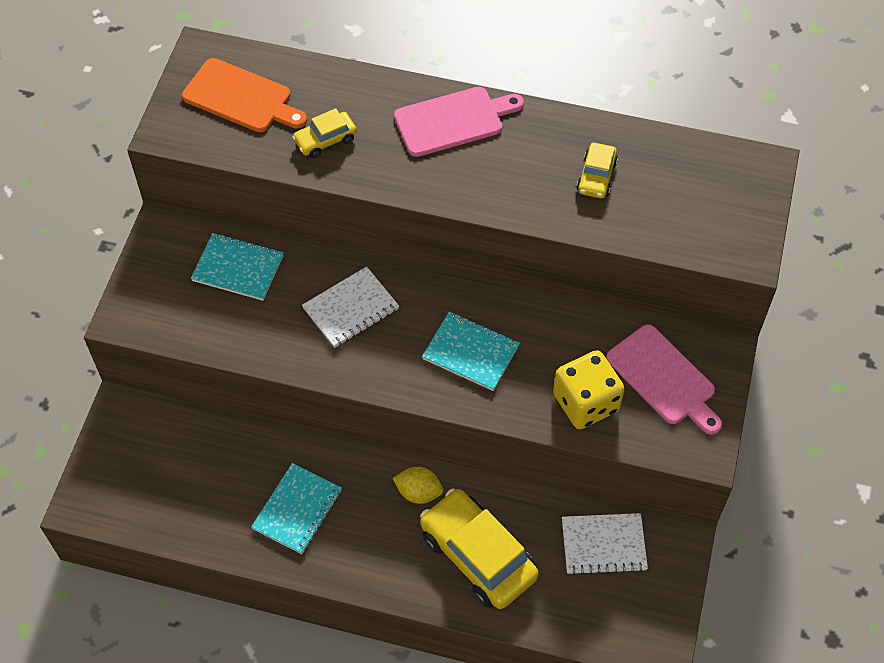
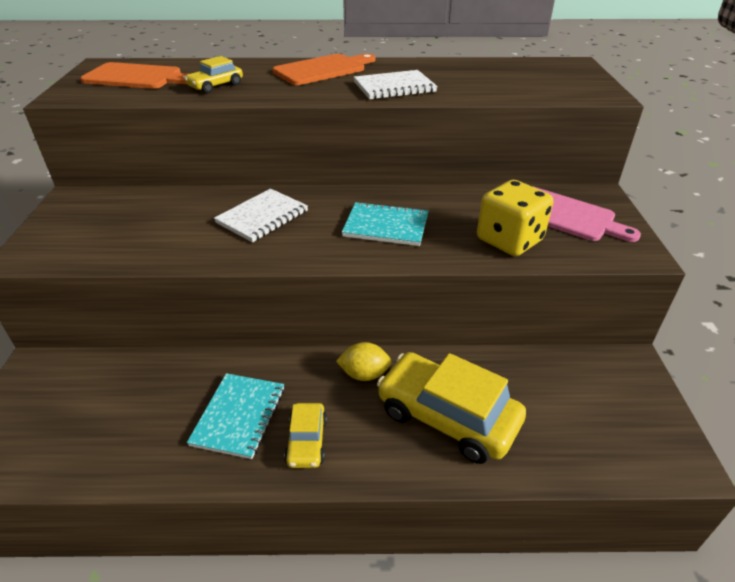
camera: 15 degrees left, 20 degrees down
turquoise notebook [191,233,284,301] -> none
pink cutting board [394,87,524,157] -> orange cutting board [272,54,375,85]
white notebook [562,513,648,575] -> white notebook moved to [353,70,438,100]
yellow car [576,143,618,198] -> yellow car moved to [284,403,327,468]

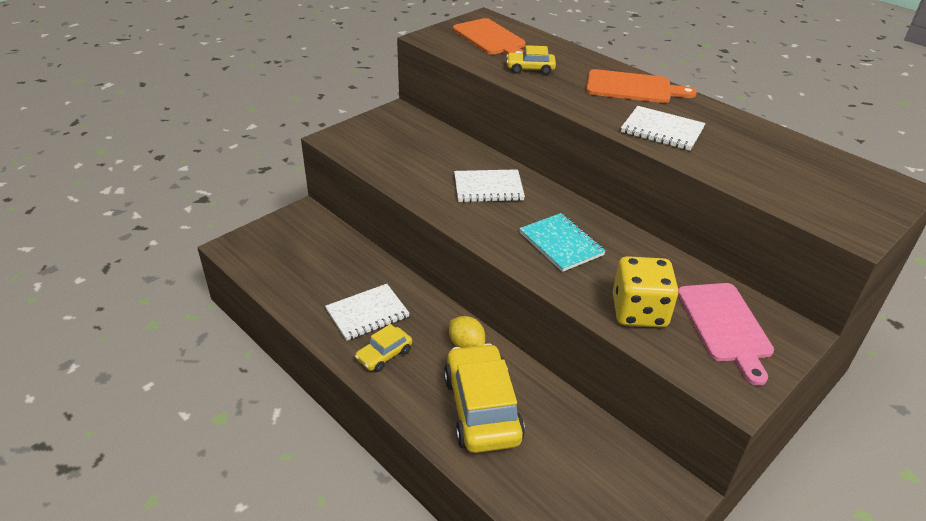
camera: 45 degrees right, 0 degrees up
turquoise notebook [187,373,284,459] -> white notebook [325,284,410,341]

